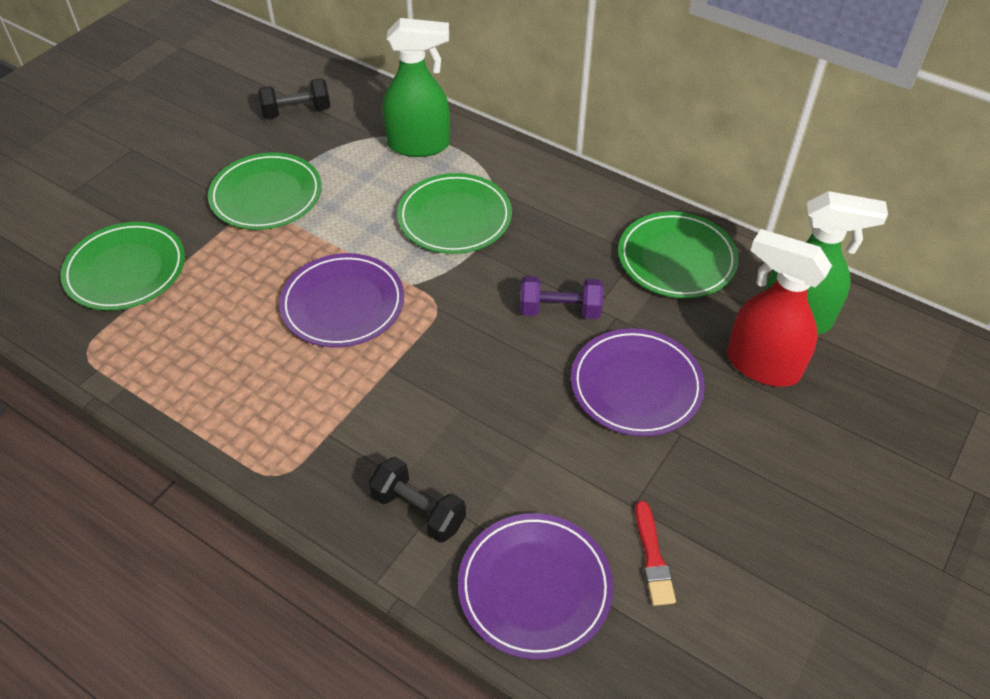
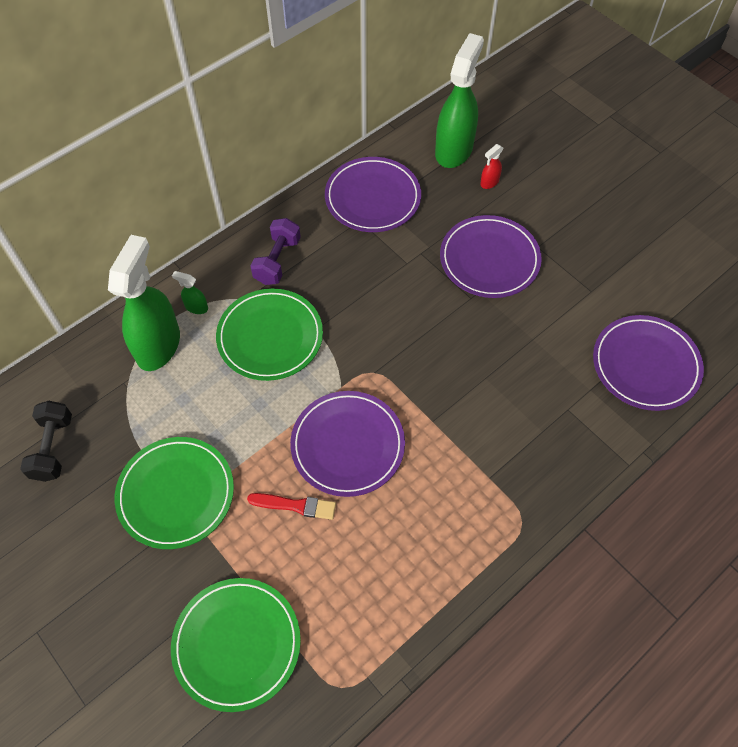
camera: 75 degrees left, 10 degrees up
black dumbbell [369,457,466,543] -> none
purple dumbbell [520,276,603,319] -> purple dumbbell moved to [250,218,301,285]
green plate [618,211,739,298] -> purple plate [325,157,421,232]
red brush [635,501,676,606] -> red brush moved to [247,493,336,520]
red spray bottle [727,229,832,387] -> red spray bottle [480,144,503,189], size x0.41
none -> green spray bottle [172,271,208,314]

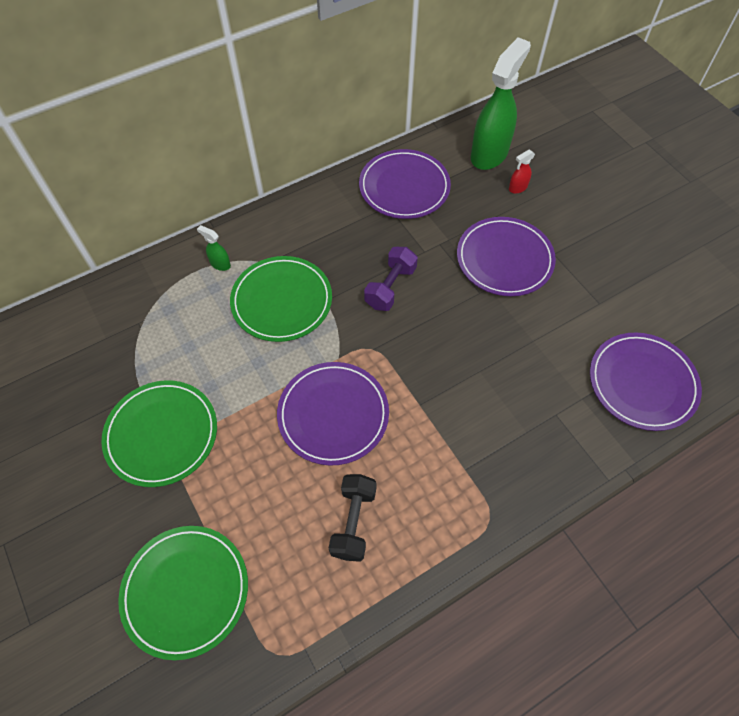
camera: 10 degrees right, 0 degrees up
black dumbbell [20,401,72,482] -> black dumbbell moved to [329,474,377,562]
green spray bottle [108,235,180,371] -> none
red brush [247,493,336,520] -> none
purple dumbbell [250,218,301,285] -> purple dumbbell moved to [364,247,418,311]

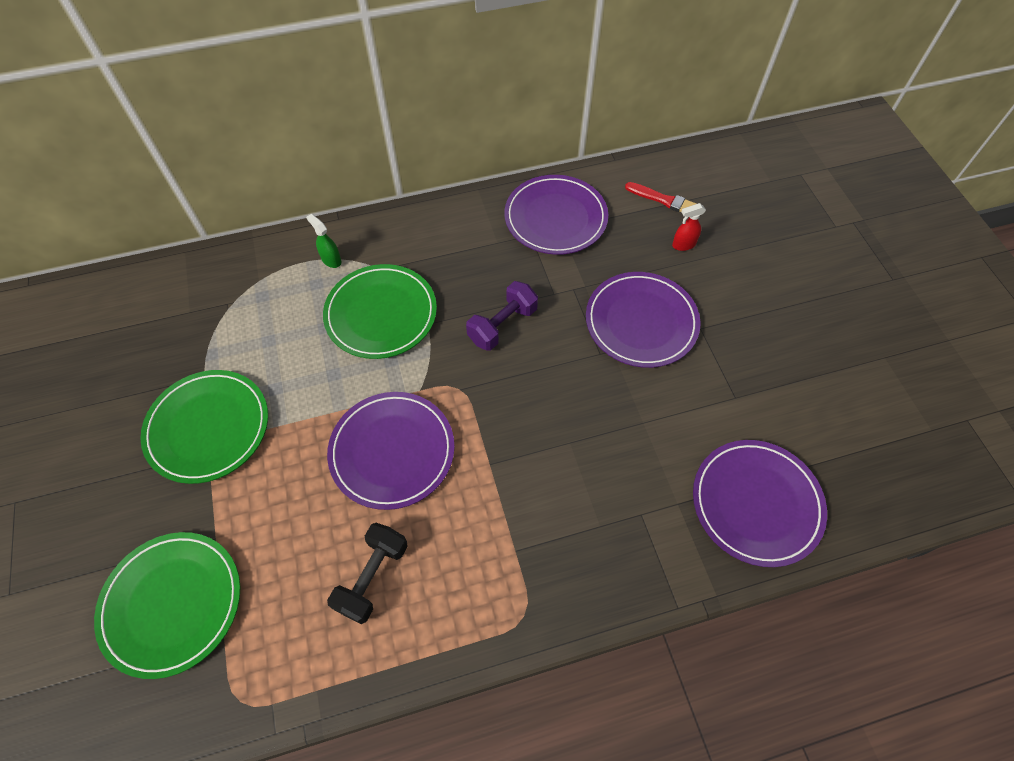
camera: 15 degrees right, 0 degrees up
green spray bottle [471,37,531,170] -> red brush [625,182,697,212]

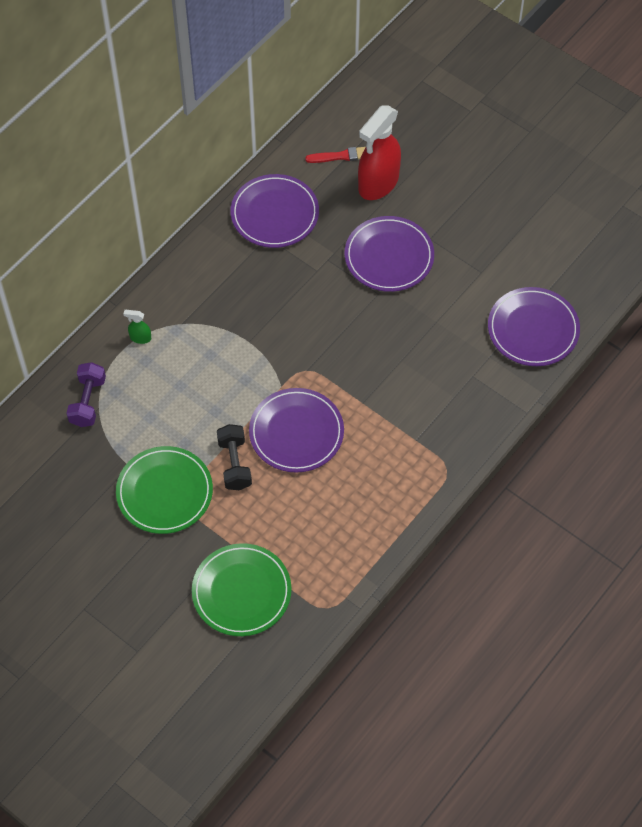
camera: 35 degrees left, 0 degrees up
green plate [323,264,437,359] -> none
black dumbbell [327,523,408,624] -> black dumbbell moved to [217,424,252,490]
purple dumbbell [466,281,538,351] -> purple dumbbell moved to [66,362,106,427]
red spray bottle [672,203,706,251] -> red spray bottle [358,105,401,200], size x2.45

